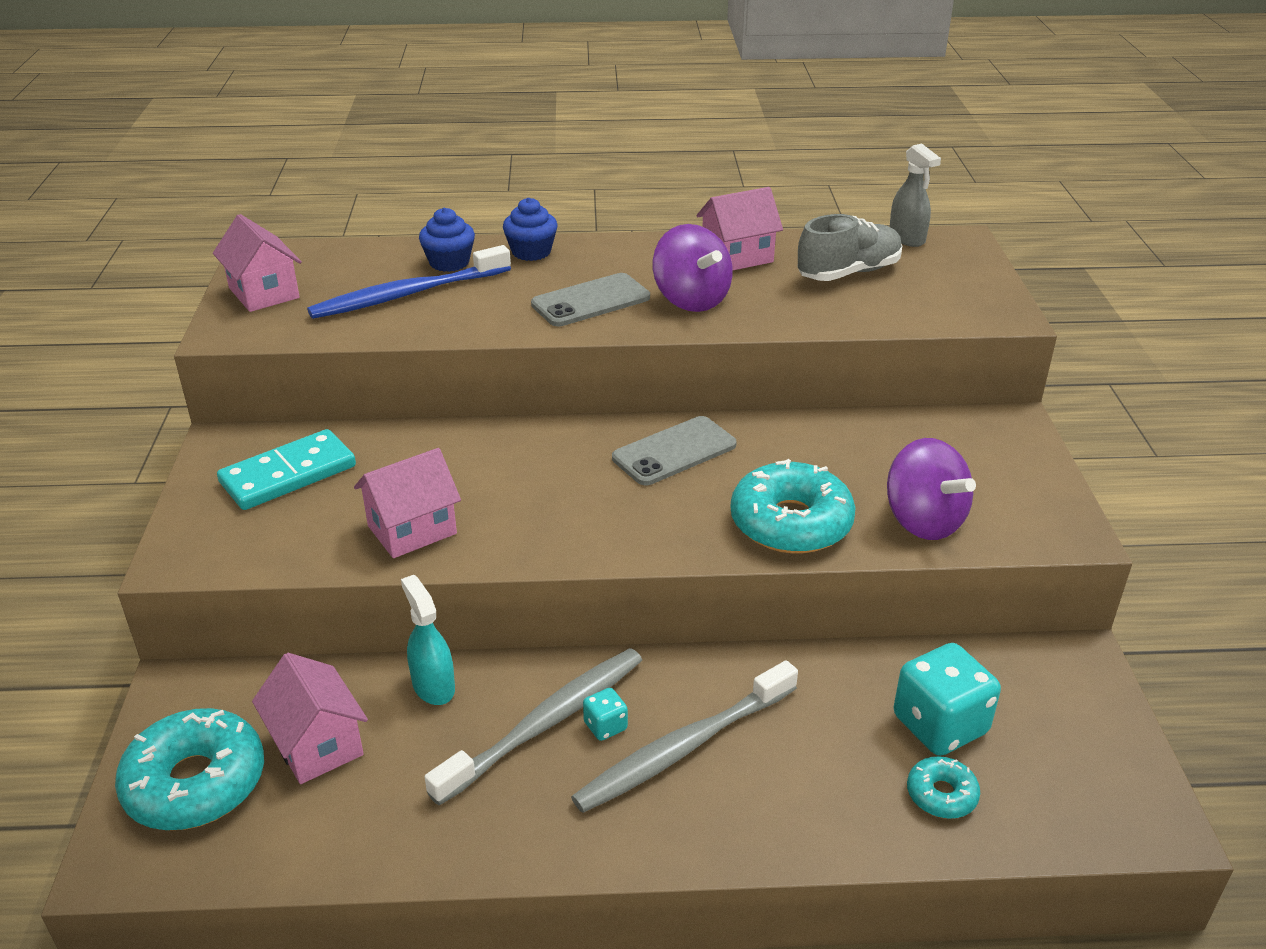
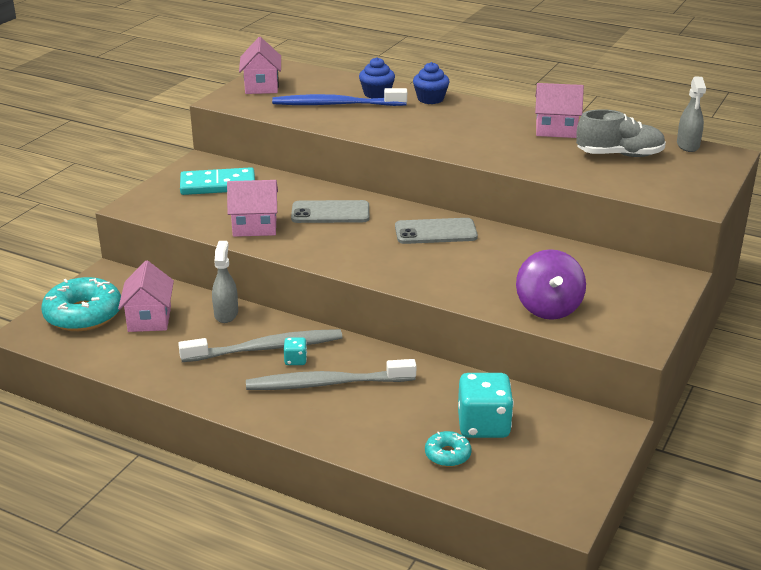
camera: 30 degrees right, 5 degrees down
turquoise spray bottle [401,575,455,705] -> grey spray bottle [212,241,238,323]
grey phone [531,273,650,326] -> grey phone moved to [291,200,369,223]
purple spinning top [653,224,733,312] -> none
turquoise donut [730,459,856,554] -> none

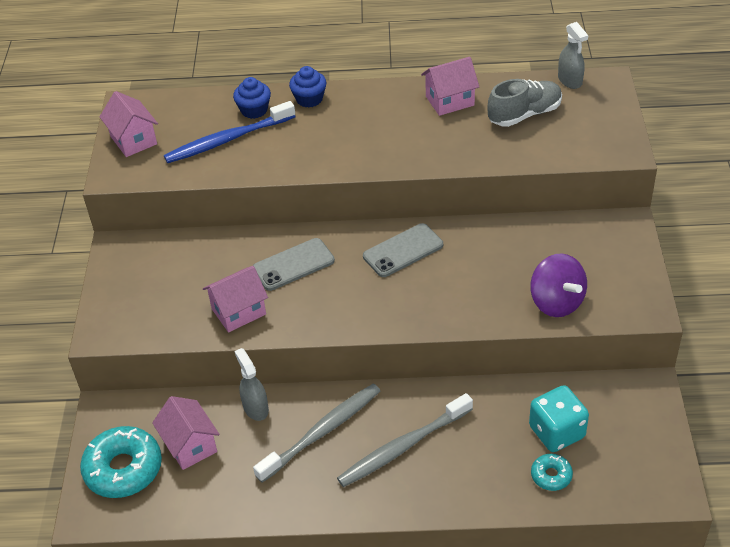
camera: 25 degrees left, 15 degrees up
turquoise domino [180,167,255,195] -> none
turquoise dice [284,337,307,365] -> none

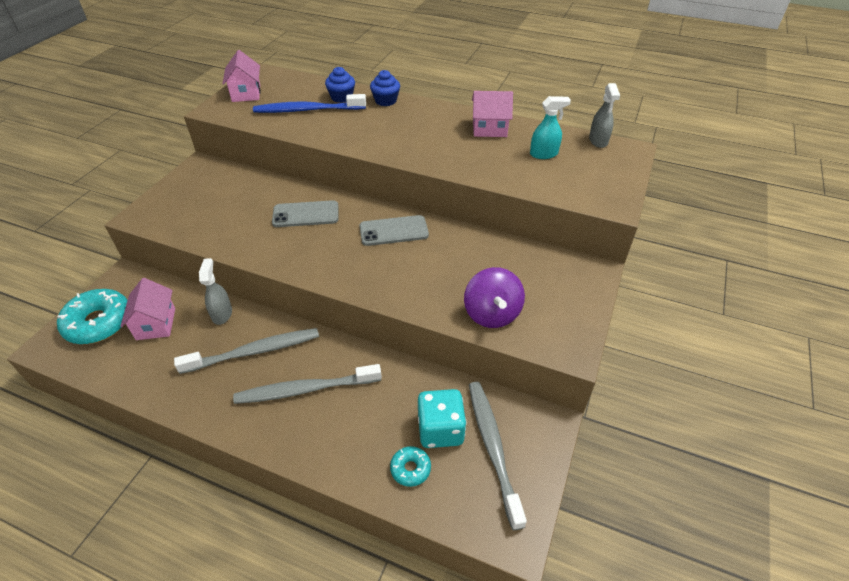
camera: 20 degrees right, 0 degrees up
pink house [203,266,268,332] -> none
grey shoe [487,79,562,127] -> turquoise spray bottle [530,96,571,159]
none -> grey toothbrush [469,382,527,530]

